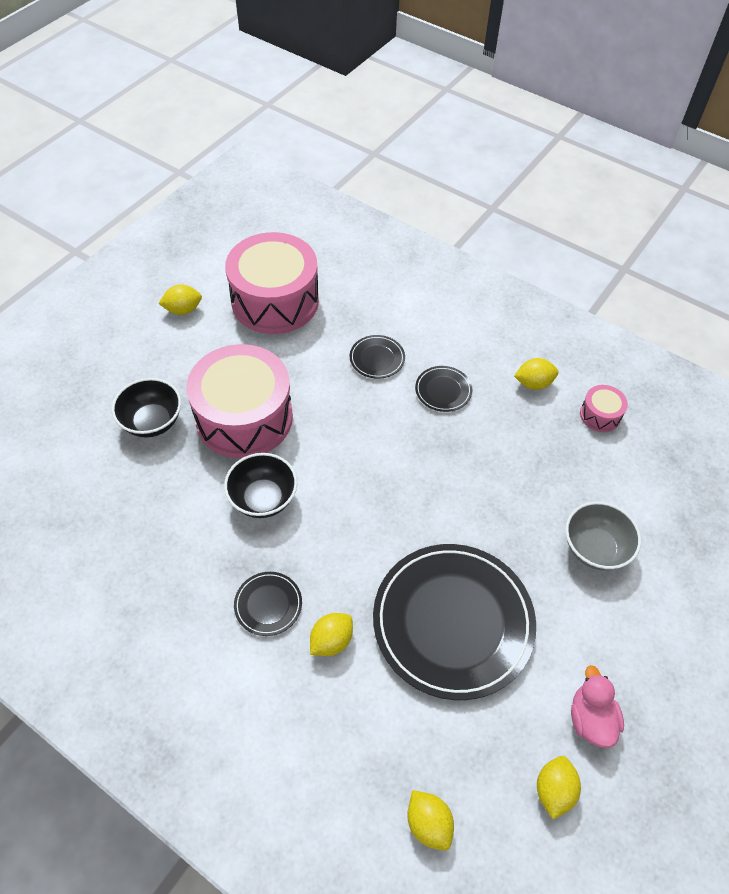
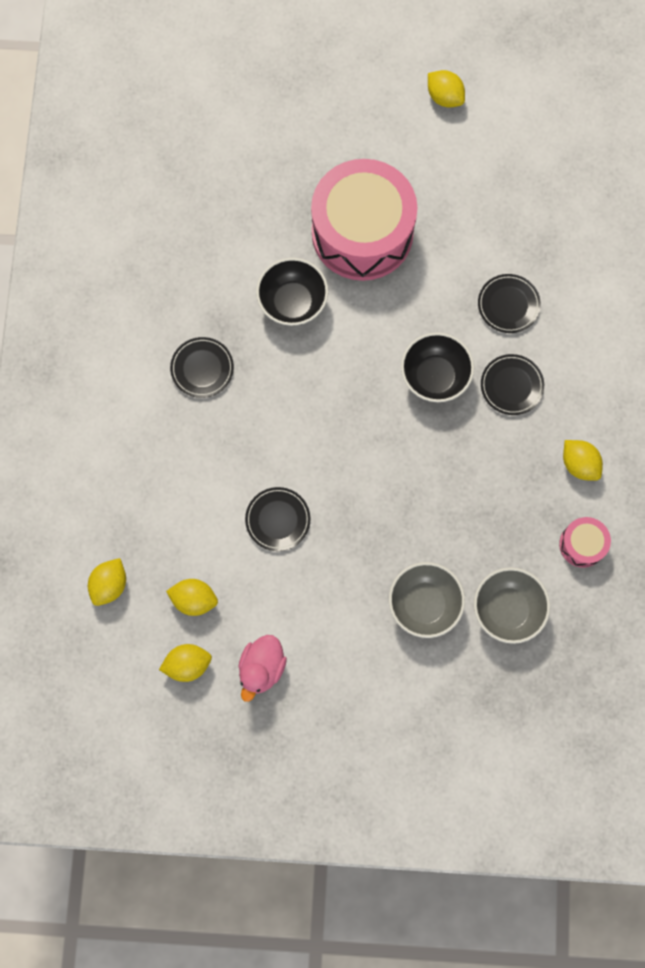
camera: 60 degrees right, 20 degrees up
black bowl [112,378,181,438] -> black bowl moved to [401,332,474,402]
pink drum [225,232,319,334] -> none
yellow lemon [310,613,353,656] -> yellow lemon moved to [166,579,218,616]
black plate [373,544,536,700] -> black plate [245,487,310,551], size x0.42
pink duck [571,665,624,748] -> pink duck turned 150 degrees clockwise [238,635,287,702]
none -> grey bowl [474,567,550,644]

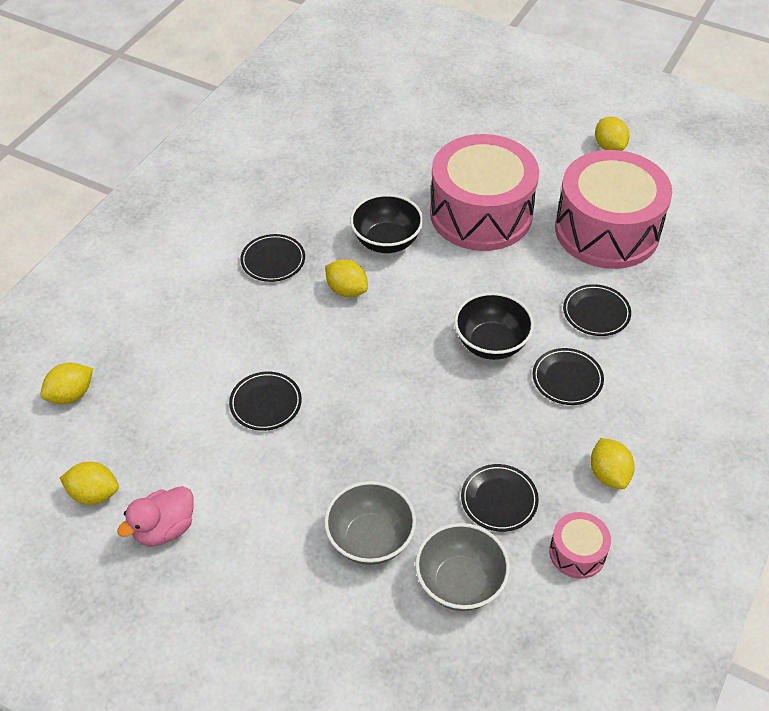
camera: 25 degrees right, 25 degrees down
yellow lemon [166,579,218,616] -> yellow lemon moved to [325,259,368,297]
none -> black plate [461,464,539,532]
none -> pink drum [555,150,672,269]

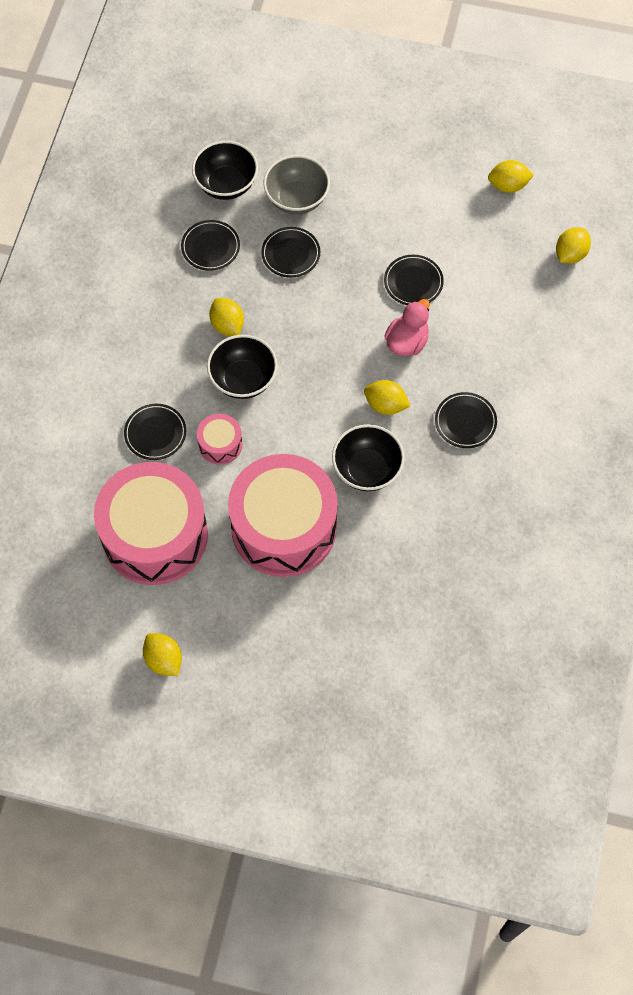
camera: 165 degrees right, 15 degrees up
pink duck [117,486,194,546] -> pink duck moved to [384,299,430,356]
grey bowl [415,523,510,611] -> black bowl [192,141,258,200]
black plate [532,348,604,405] -> black plate moved to [261,227,320,278]
pink drum [549,512,611,579] -> pink drum moved to [197,414,243,465]
yellow lemon [590,438,635,489] -> yellow lemon moved to [209,298,244,336]

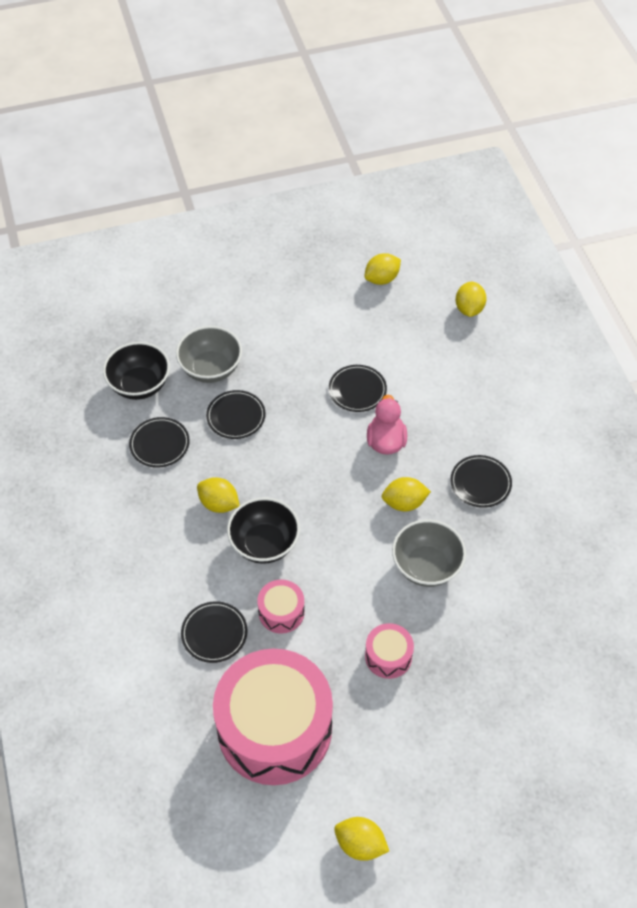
camera: 30 degrees left, 10 degrees down
pink drum [228,454,338,577] -> pink drum [365,623,414,679], size x0.43
black bowl [332,424,405,491] -> grey bowl [392,520,466,587]

